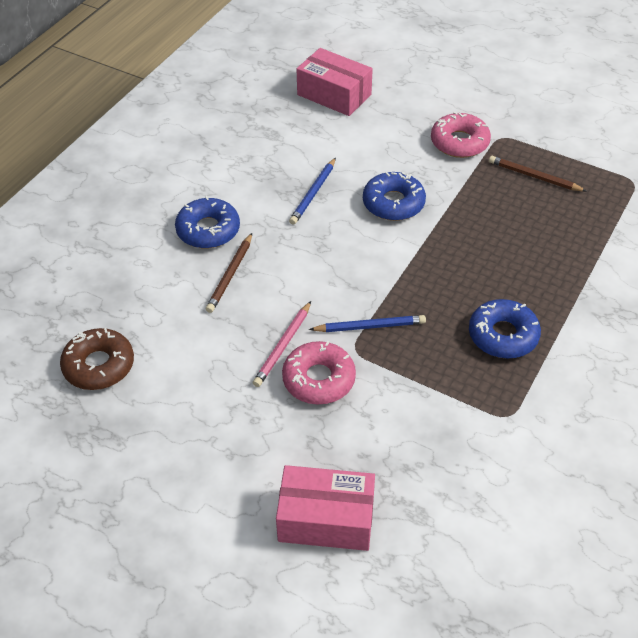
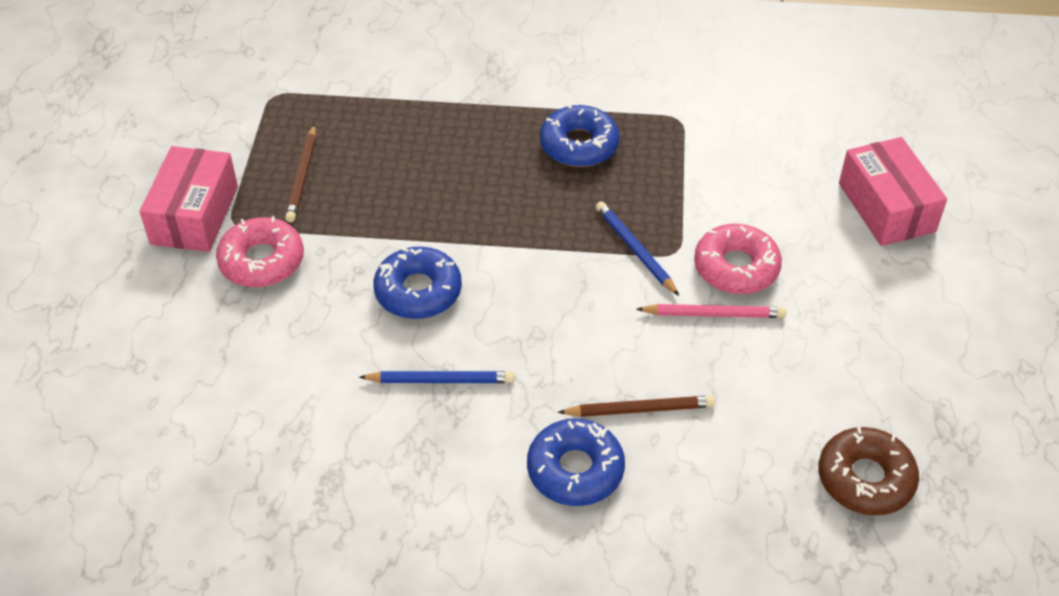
camera: 115 degrees left, 0 degrees up
pink box [297,48,373,116] -> pink box moved to [139,146,238,252]

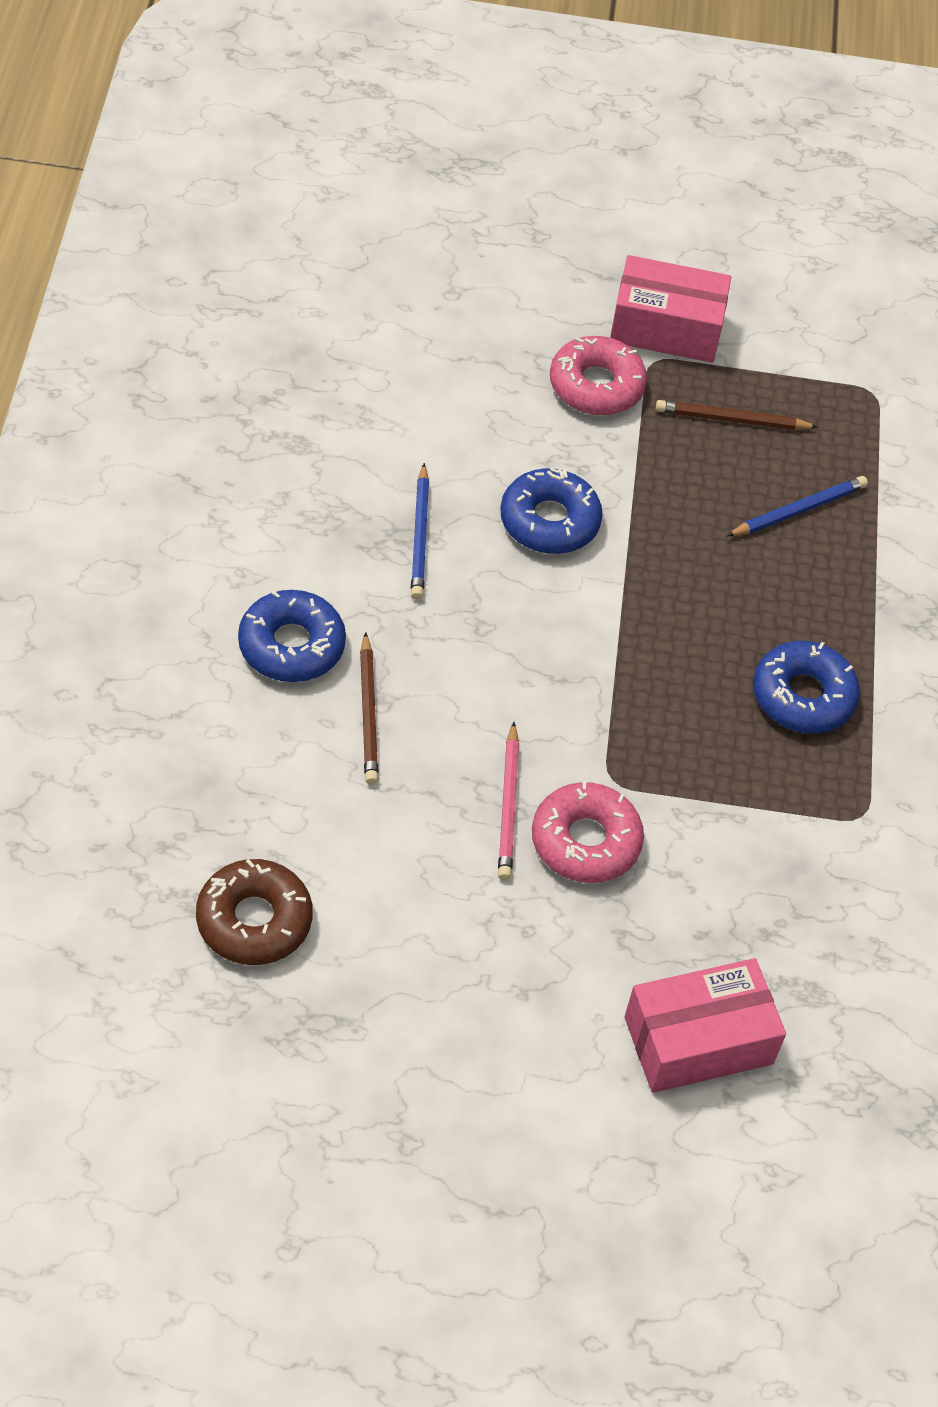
camera: 85 degrees right, 5 degrees up
blue pencil [596,201,679,296] -> blue pencil moved to [727,476,868,536]

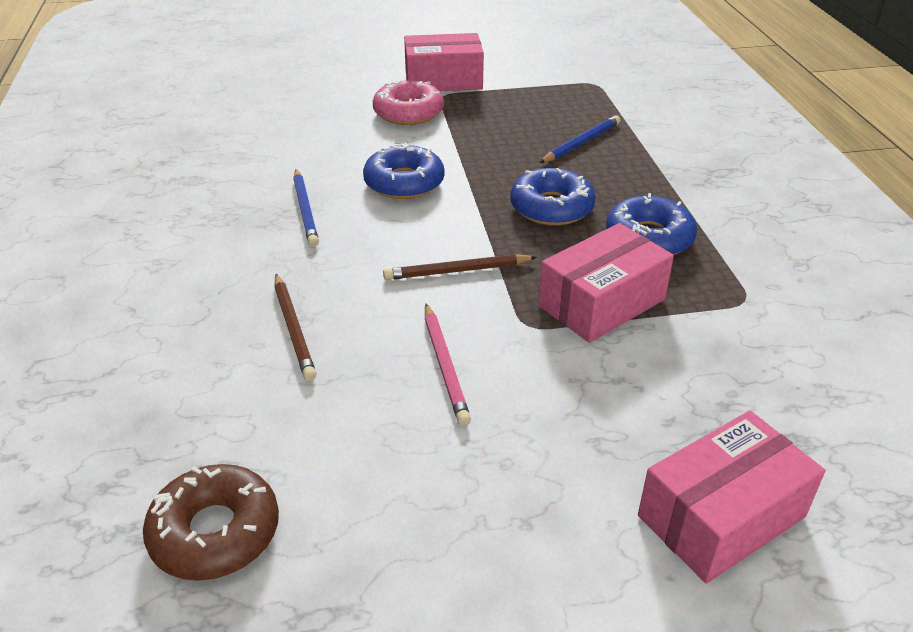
camera: 10 degrees left, 15 degrees down
blue donut [238,590,346,682] -> blue donut moved to [510,168,596,225]
pink donut [532,781,644,883] -> none
brown pencil [656,400,818,430] -> brown pencil moved to [383,254,537,280]
none -> pink box [538,223,674,343]

